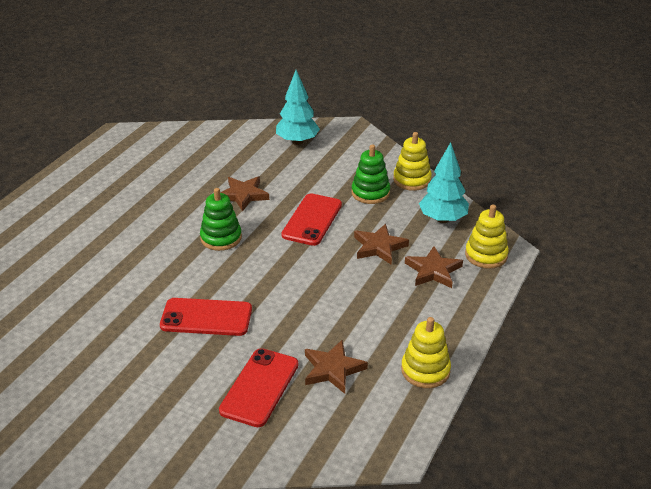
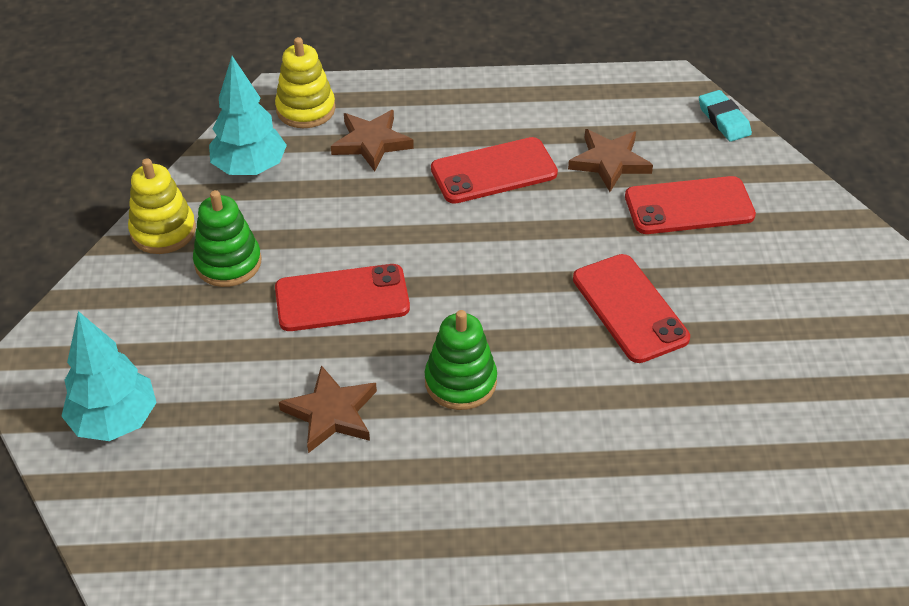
camera: 120 degrees left, 10 degrees up
brown star [354,224,409,264] -> none
yellow stacking toy [401,317,451,388] -> none
none -> red phone [431,137,558,204]
none -> turquoise eraser [699,90,752,142]

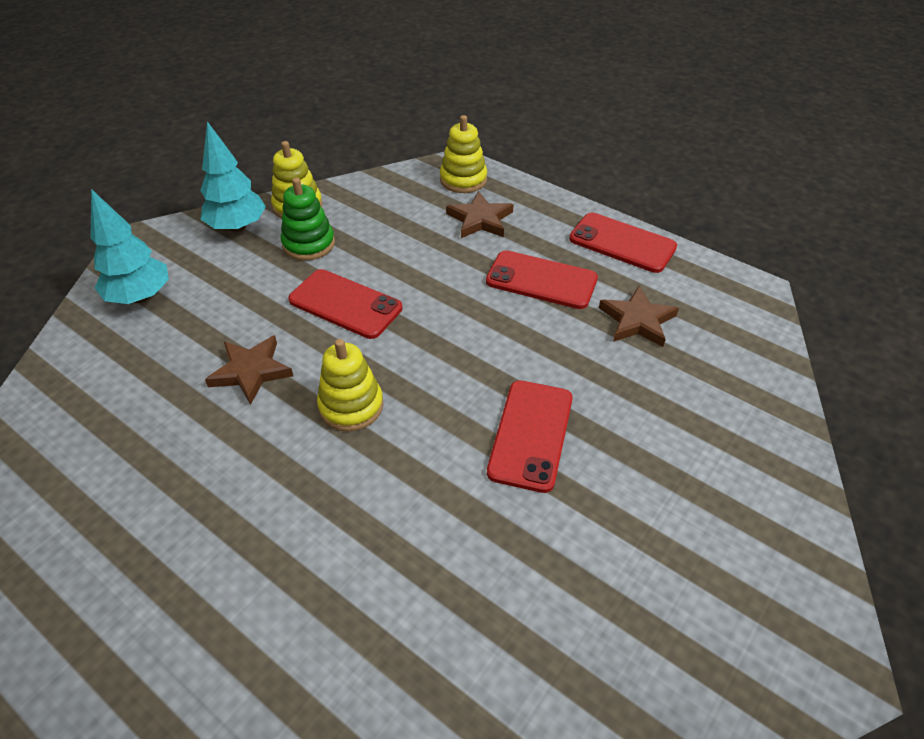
camera: 40 degrees right, 0 degrees up
turquoise tree [209,56,287,175] -> turquoise tree moved to [200,121,266,232]
green stacking toy [425,310,497,410] -> yellow stacking toy [317,339,383,431]
red phone [625,176,756,234] -> red phone moved to [569,213,677,273]
turquoise eraser [699,90,752,142] -> none

